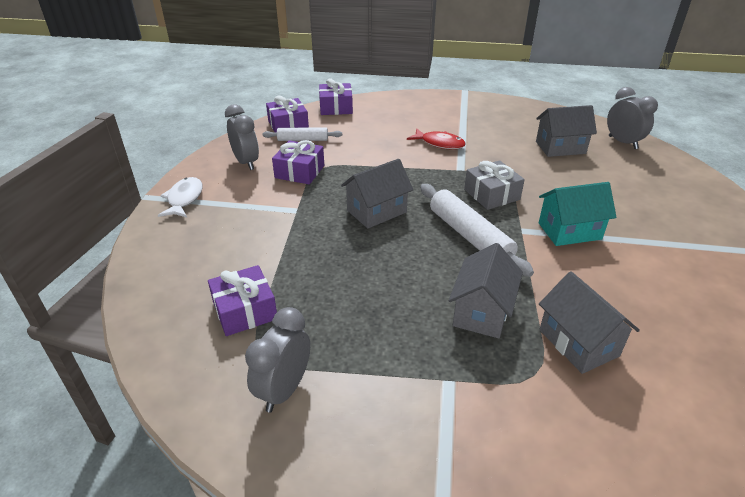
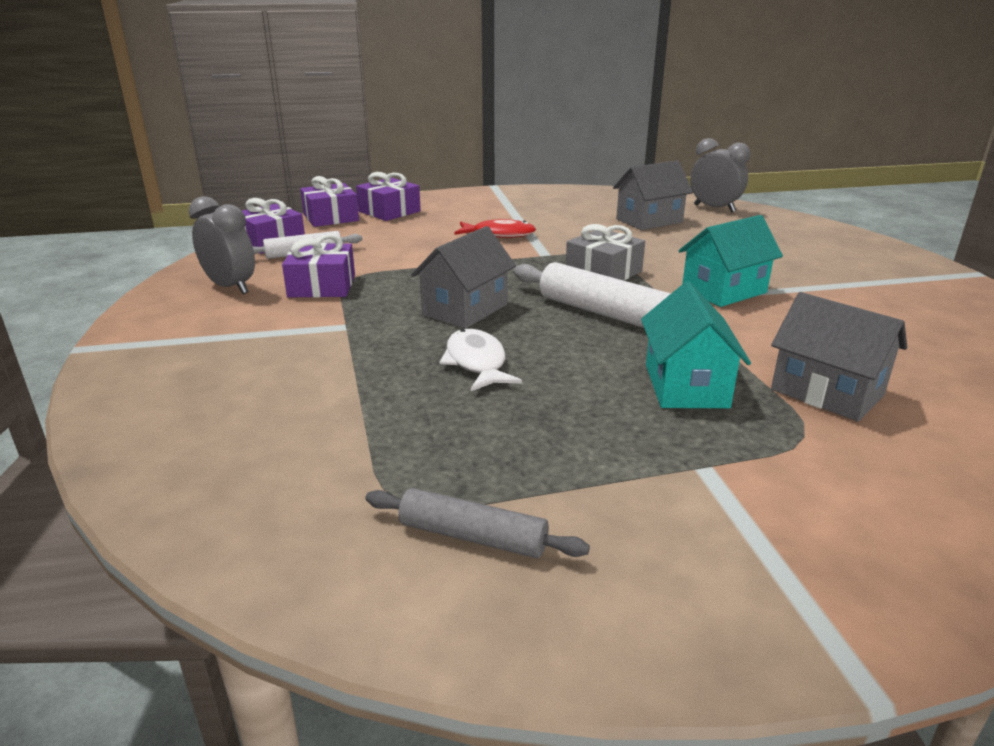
camera: 20 degrees left, 10 degrees down
white fish [158,177,203,218] -> white fish moved to [439,329,522,391]
purple gift [208,265,277,336] -> purple gift moved to [356,172,421,221]
grey clock [245,307,310,412] -> grey rolling pin [365,488,590,558]
grey house [449,243,523,338] -> turquoise house [641,282,751,408]

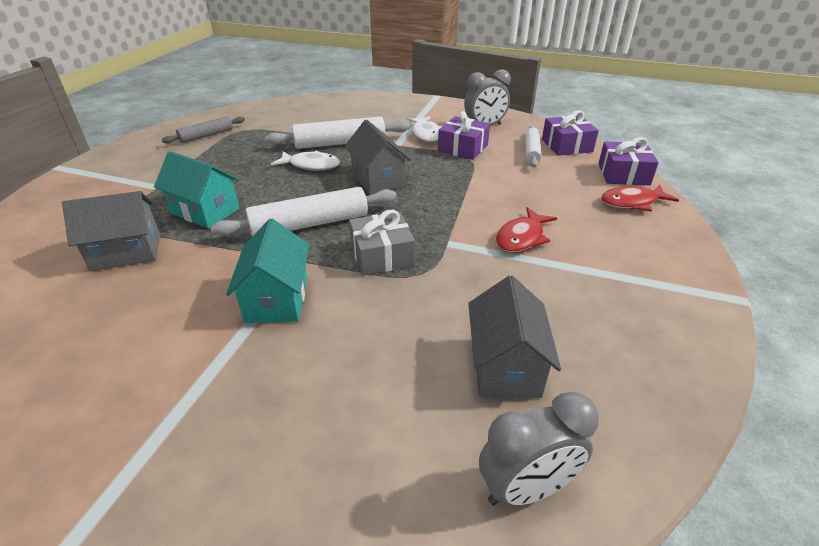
camera: 120 degrees right, 10 degrees up
purple gift [356,172,421,221] -> red fish [601,185,679,211]
none -> white rolling pin [265,116,410,149]
none -> white fish [407,116,442,142]

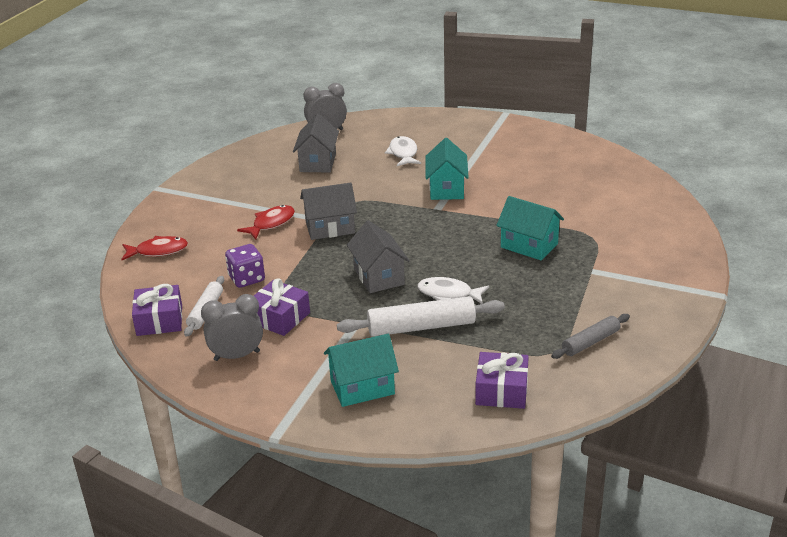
camera: 175 degrees left, 5 degrees down
grey house [62,191,160,271] -> grey house moved to [300,183,357,240]
white rolling pin [211,187,397,236] -> none
grey gift [349,209,415,276] -> none
white fish [407,116,442,142] -> white fish moved to [385,136,421,166]
purple gift [598,137,659,185] -> purple gift moved to [475,352,529,409]
none -> purple dice [225,244,265,288]
none -> turquoise house [324,334,399,407]

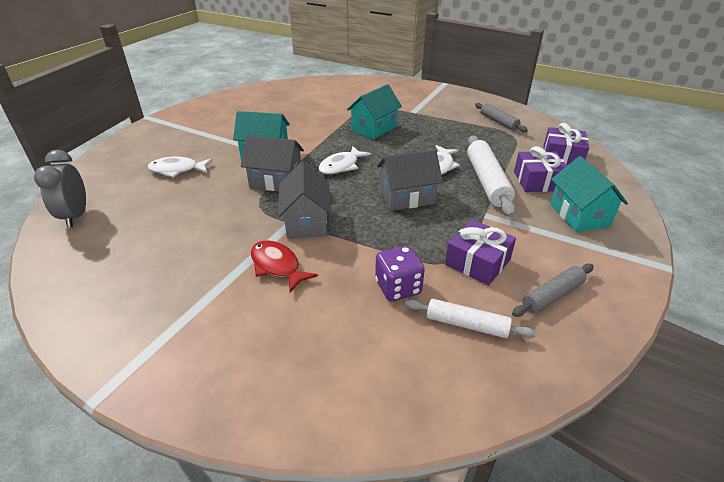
camera: 85 degrees left, 5 degrees up
red fish [121,236,188,260] -> none
purple gift [132,284,182,336] -> purple gift moved to [514,146,567,192]
grey clock [201,294,263,361] -> grey rolling pin [512,264,594,317]
grey house [293,114,339,172] -> grey house moved to [241,135,304,191]
none -> white fish [319,146,371,174]

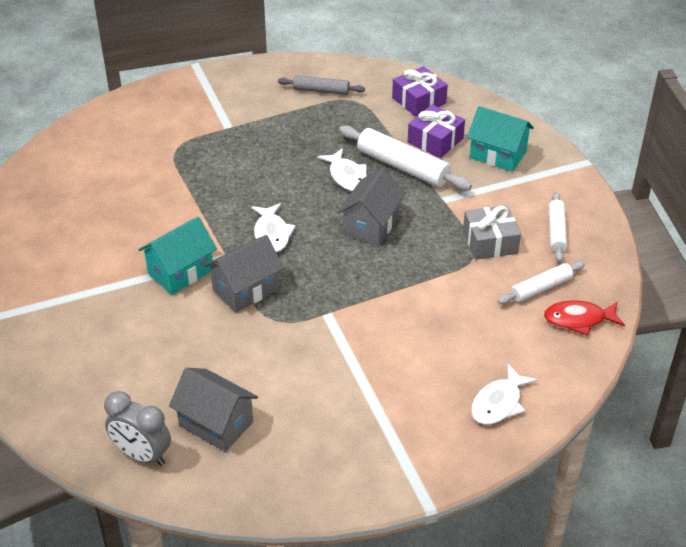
camera: 50 degrees left, 5 degrees up
white fish [148,157,213,178] -> white fish moved to [471,364,537,425]
red fish [251,241,318,293] -> red fish moved to [544,300,625,335]
grey house [278,162,331,239] -> grey house moved to [169,368,258,452]
turquoise house [347,84,402,139] -> none
purple dice [375,246,425,301] -> none
purple gift [445,219,516,286] -> grey gift [463,205,521,260]
grey rolling pin [512,264,594,317] -> white rolling pin [549,192,567,262]

